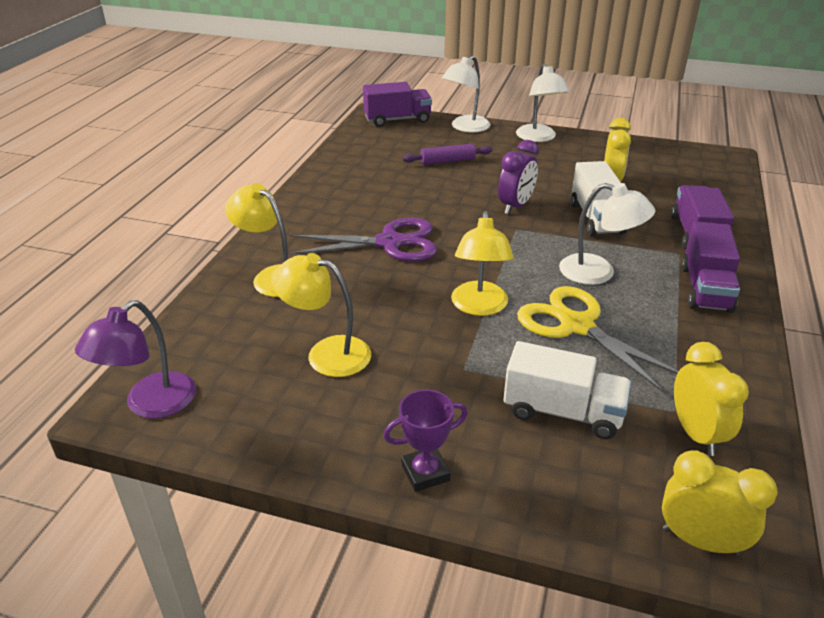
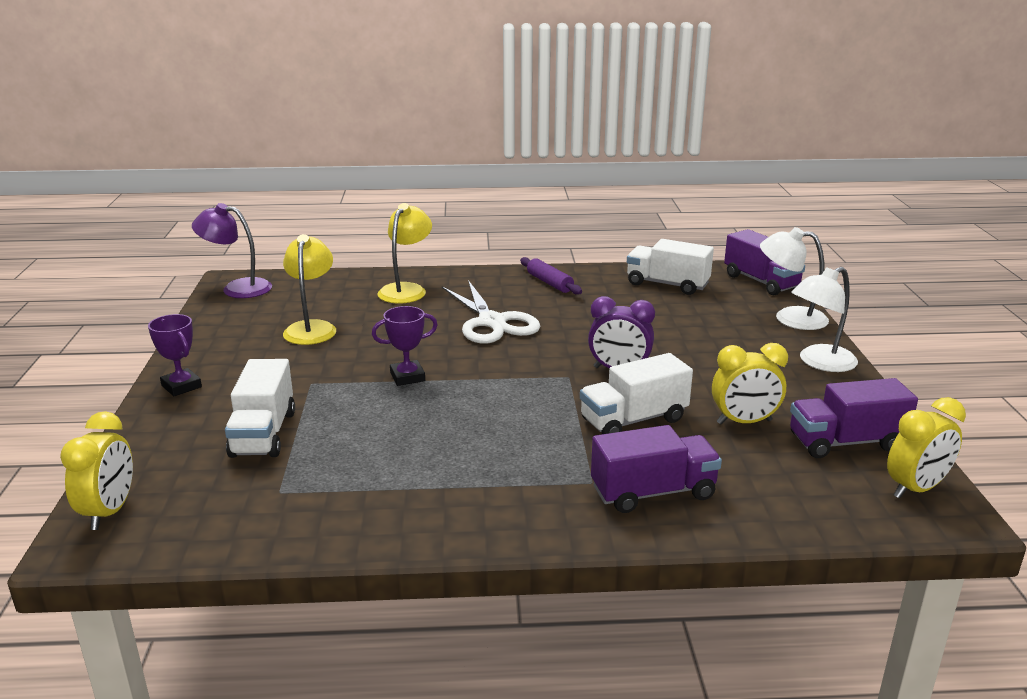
camera: 70 degrees right, 10 degrees down
purple scissors [289,218,437,262] -> white scissors [442,280,541,344]
purple rolling pin [403,144,492,165] -> purple rolling pin moved to [520,257,582,295]
yellow lamp [451,211,513,316] -> purple trophy [372,306,438,386]
yellow scissors [517,286,679,394] -> none
white lamp [559,183,656,285] -> none
yellow clock [674,342,749,456] -> yellow clock moved to [887,397,966,499]
purple truck [681,221,740,313] -> purple truck moved to [790,378,918,458]
none -> white truck [627,239,714,295]

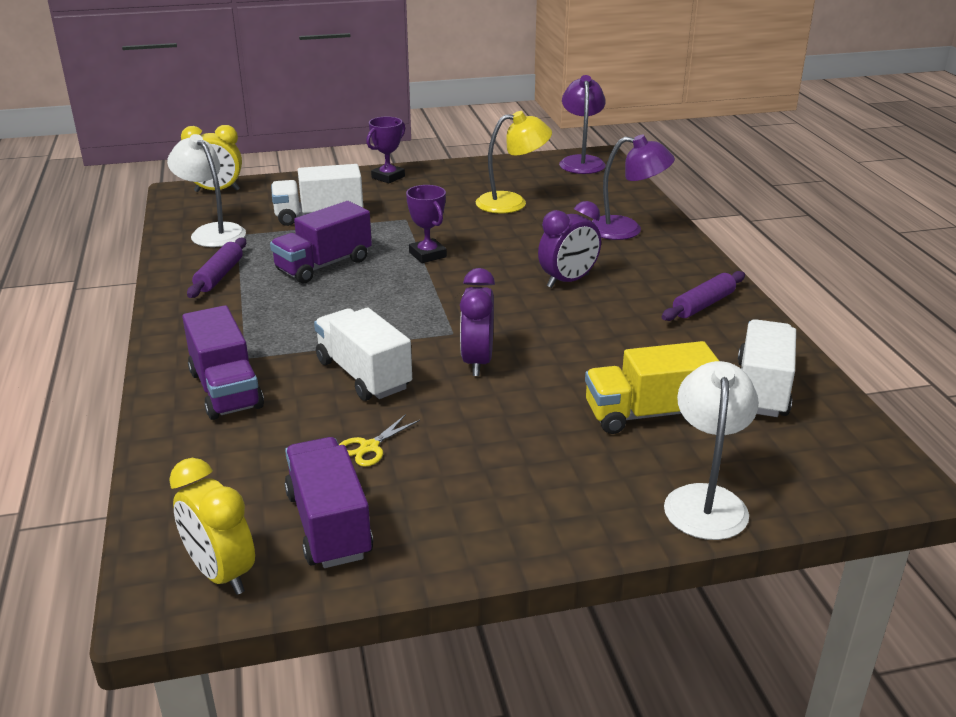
camera: 80 degrees right, 5 degrees up
yellow lamp [377,203,432,304] -> purple lamp [592,135,675,240]
white scissors [442,280,541,344] -> purple clock [538,201,601,288]
yellow clock [712,343,788,424] -> yellow scissors [339,414,420,466]
purple truck [724,229,805,295] -> purple truck moved to [270,201,372,283]
white lamp [791,267,858,372] -> white lamp moved to [167,134,246,247]
none -> purple rolling pin [187,238,246,298]
none -> yellow truck [585,341,719,434]

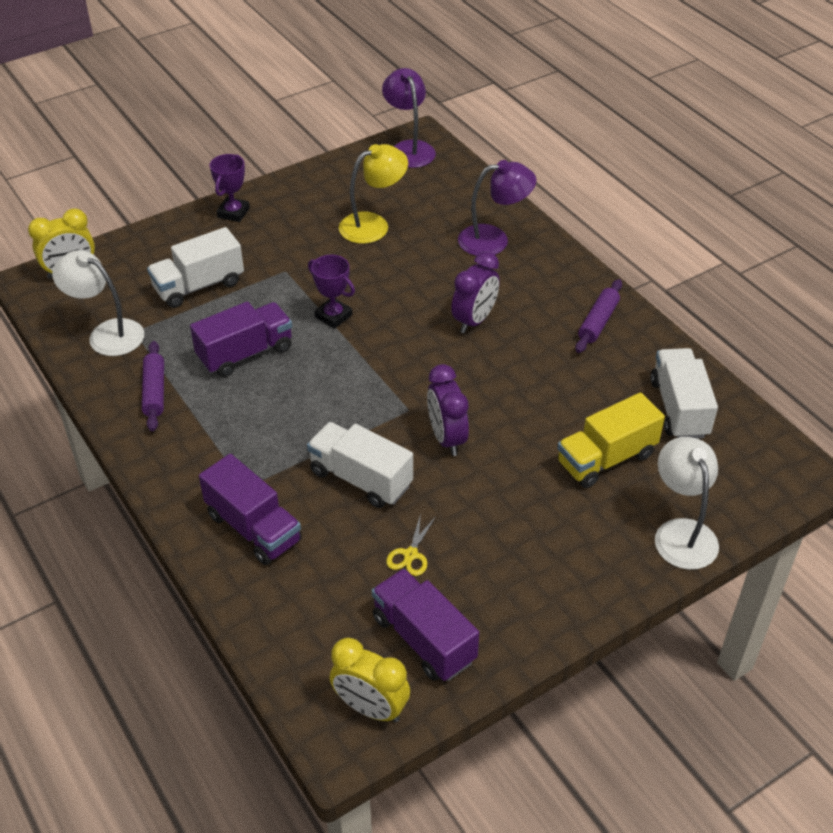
camera: 20 degrees left, 15 degrees up
purple truck [270,201,372,283] -> purple truck turned 150 degrees counterclockwise [190,301,292,377]

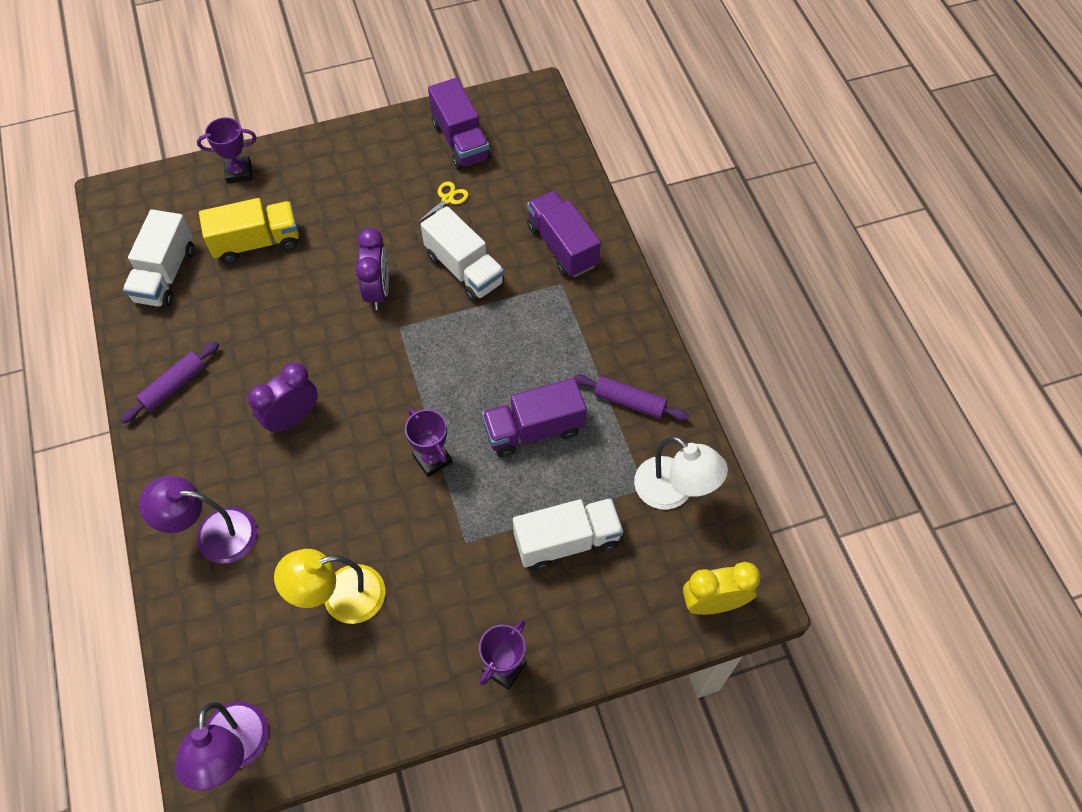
camera: 165 degrees left, 15 degrees up
purple rolling pin [142,341,164,432] -> purple rolling pin turned 75 degrees counterclockwise [573,374,689,421]
yellow clock [330,638,410,723] -> none
white lamp [655,437,719,570] -> purple trophy [197,117,256,184]

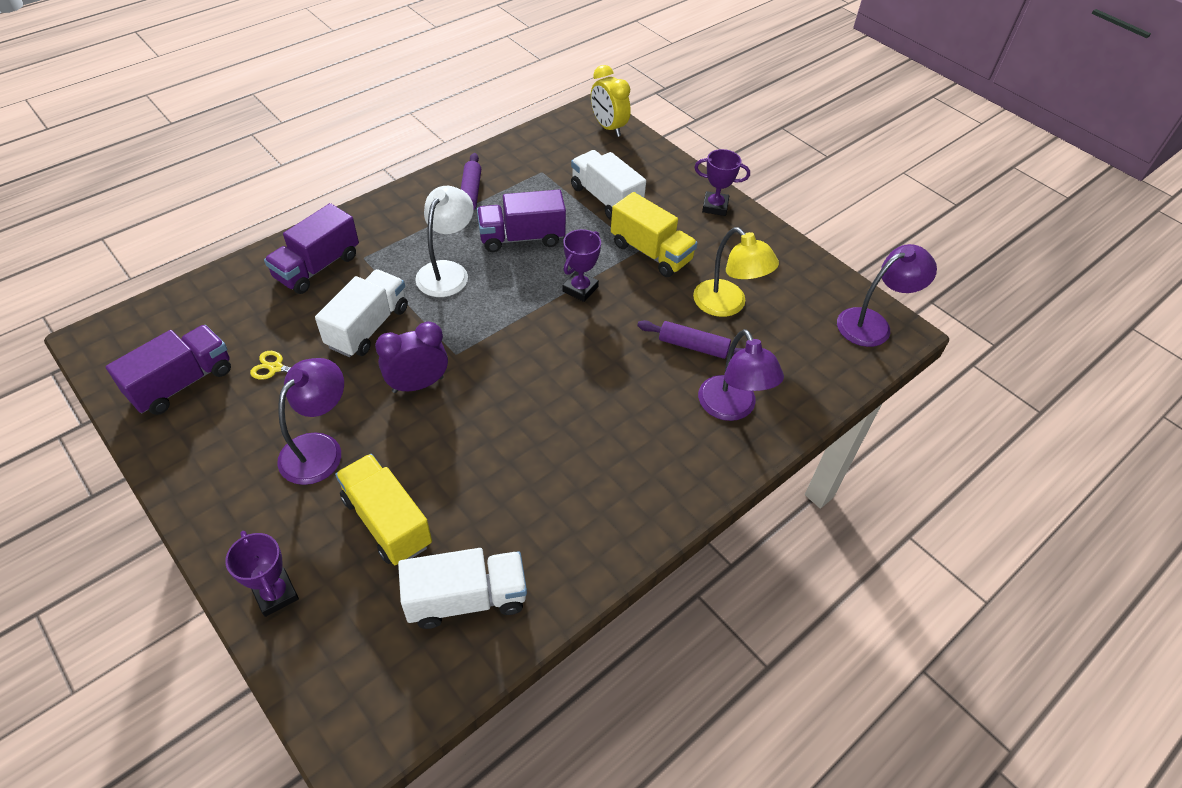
camera: 115 degrees left, 10 degrees down
purple rolling pin [120,341,219,423] -> purple rolling pin moved to [637,320,744,359]
purple clock [248,362,318,434] -> none
purple truck [482,378,587,457] -> purple truck turned 120 degrees clockwise [477,190,566,252]
white lamp [634,436,728,510] -> white lamp moved to [415,186,474,297]
none -> purple lamp [277,358,344,485]
none -> yellow truck [611,192,698,277]

